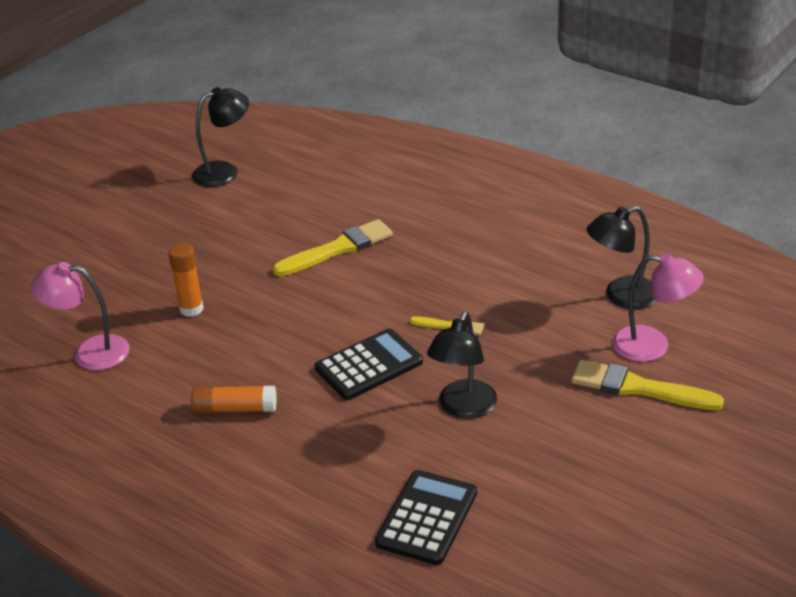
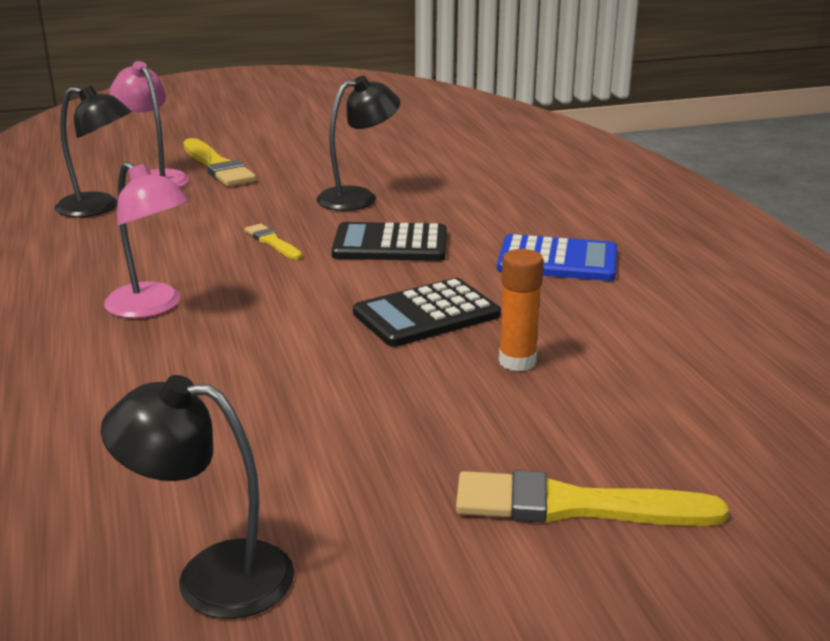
camera: 145 degrees left, 10 degrees down
pink lamp [31,262,130,370] -> pink lamp moved to [104,162,190,318]
orange glue stick [191,386,277,414] -> blue calculator [497,234,617,281]
yellow brush [272,219,393,276] -> yellow brush moved to [456,470,729,526]
black calculator [375,470,477,565] -> black calculator moved to [353,278,501,347]

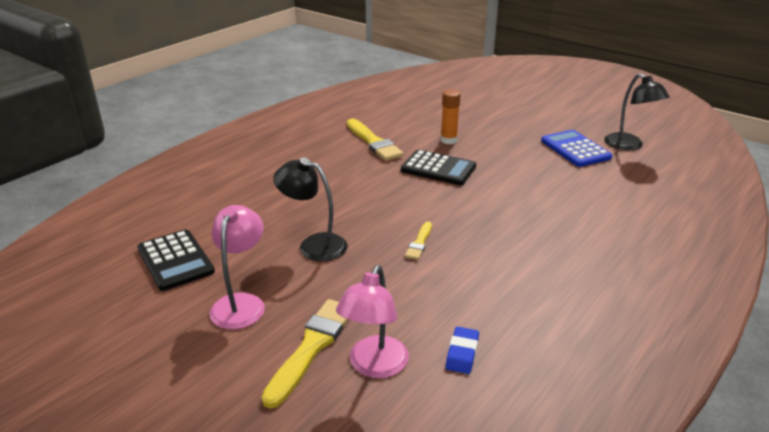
camera: 125 degrees left, 5 degrees up
black lamp [55,86,131,217] -> blue eraser [446,327,479,374]
pink lamp [104,162,190,318] -> pink lamp moved to [210,205,265,329]
black calculator [331,222,447,261] -> black calculator moved to [137,229,215,291]
yellow brush [456,470,729,526] -> yellow brush moved to [347,119,404,161]
blue calculator [497,234,617,281] -> blue calculator moved to [541,130,612,167]

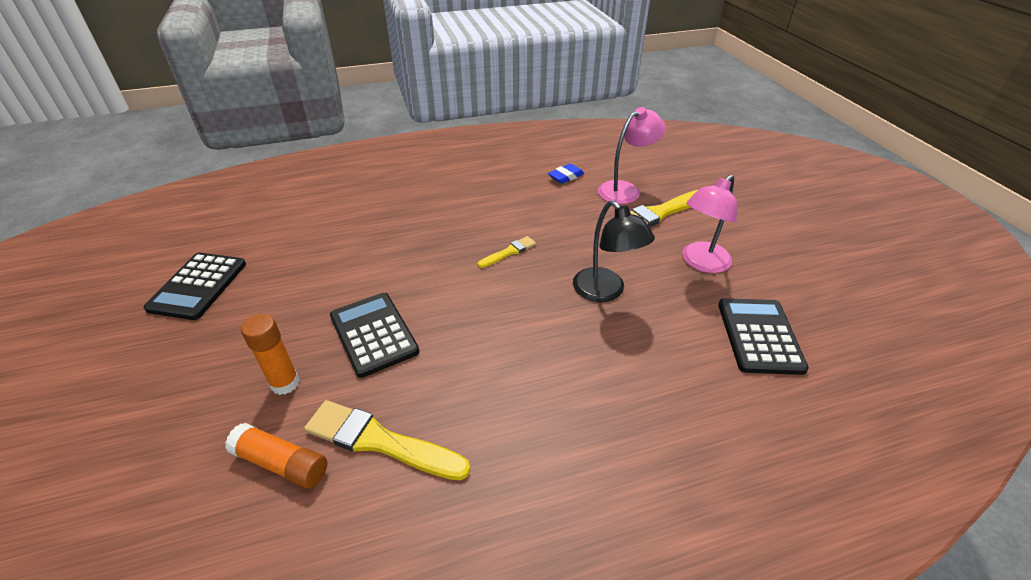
camera: 145 degrees left, 10 degrees up
yellow brush [347,119,404,161] -> yellow brush turned 75 degrees counterclockwise [304,400,470,481]
blue calculator [541,130,612,167] -> black calculator [143,253,246,320]
black lamp [604,73,670,150] -> none
none -> orange glue stick [225,423,327,489]

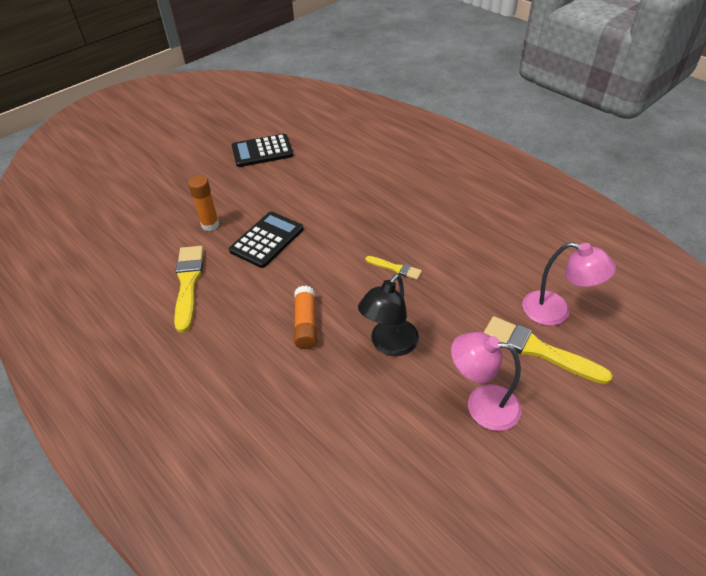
camera: 65 degrees right, 5 degrees up
orange glue stick [225,423,327,489] -> orange glue stick moved to [294,286,317,349]
blue eraser [548,164,584,184] -> none
black calculator [718,298,809,375] -> none

